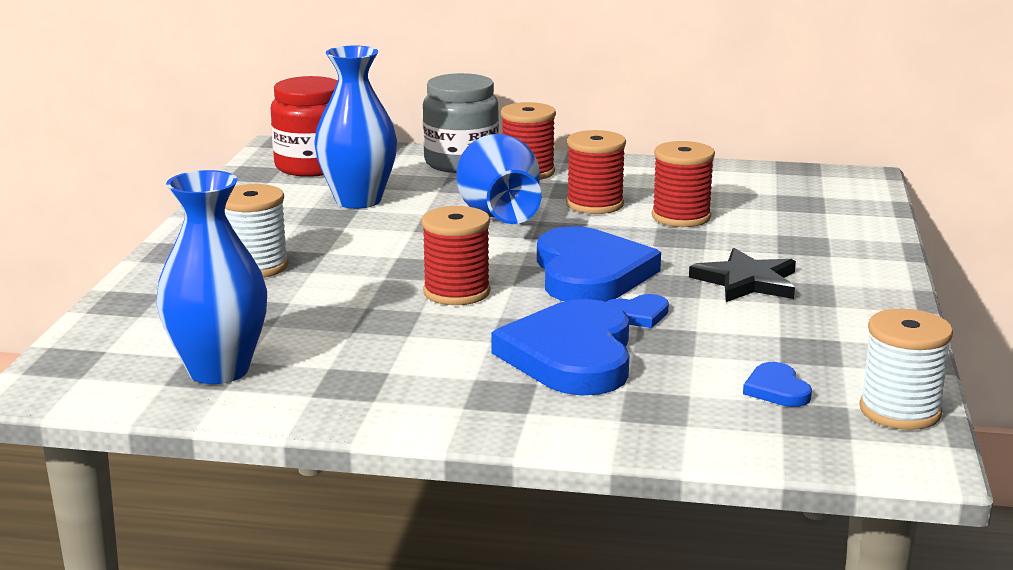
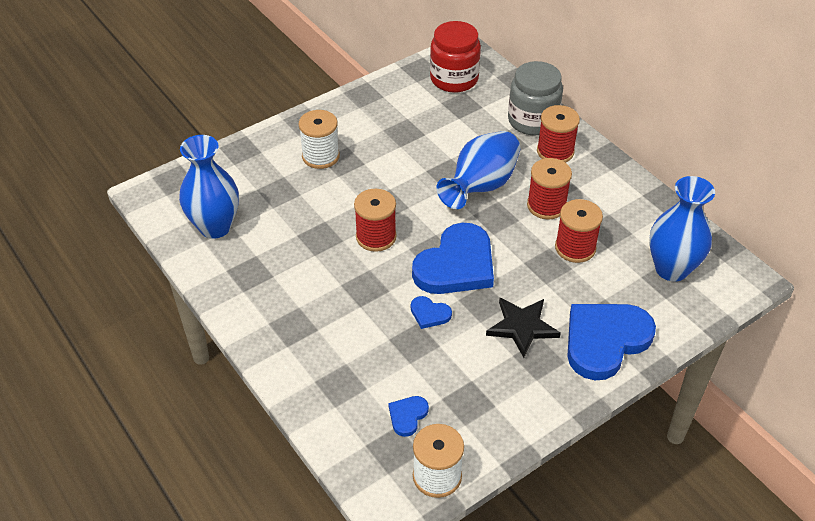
camera: 45 degrees right, 25 degrees up
blue vase [314,45,397,209] -> blue vase moved to [649,176,715,281]
blue heart [491,299,629,396] -> blue heart moved to [567,304,656,380]

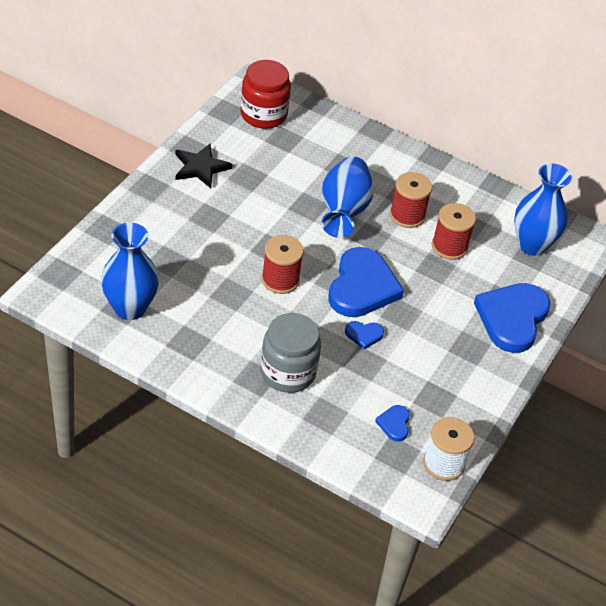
camera: 30 degrees left, 0 degrees up
white spool [299,110,340,169] -> none
black star [486,298,561,358] -> black star moved to [175,144,233,188]
grey jar [508,61,563,135] -> grey jar moved to [260,313,321,393]
red spool [537,105,580,163] -> none

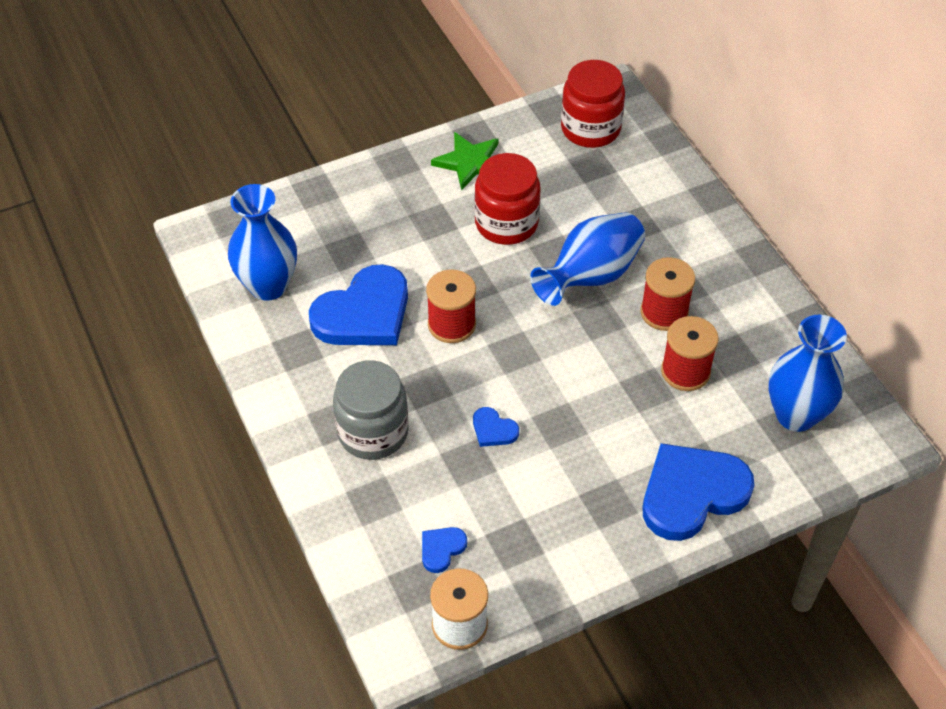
camera: 40 degrees right, 5 degrees up
black star [175,144,233,188] -> green star [431,132,498,191]
blue heart [328,247,404,317] -> blue heart moved to [309,264,408,345]
none -> red jar [474,153,541,245]

